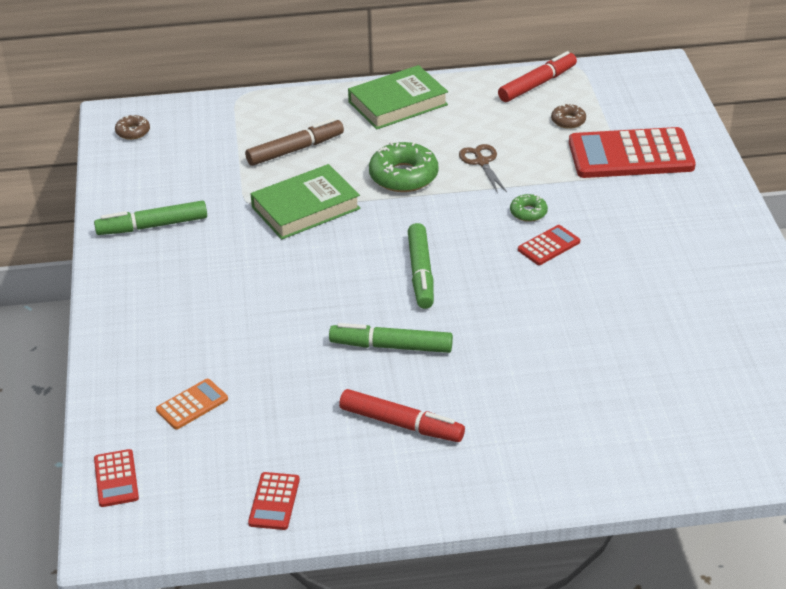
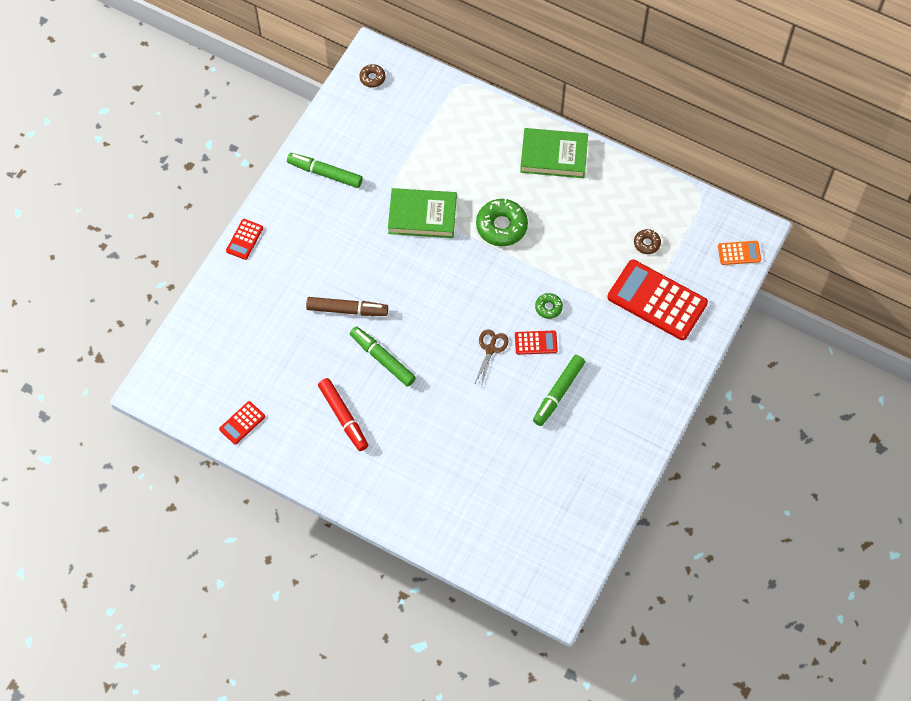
camera: 35 degrees right, 25 degrees up
red calculator [94,449,139,507] -> red calculator moved to [226,219,263,260]
orange calculator [156,379,228,429] -> orange calculator moved to [718,241,761,265]
brown marker [245,118,344,166] -> brown marker moved to [306,297,388,316]
green marker [408,223,434,309] -> green marker moved to [533,355,585,426]
brown scissors [459,144,507,193] -> brown scissors moved to [474,329,509,387]
red marker [498,51,577,102] -> none

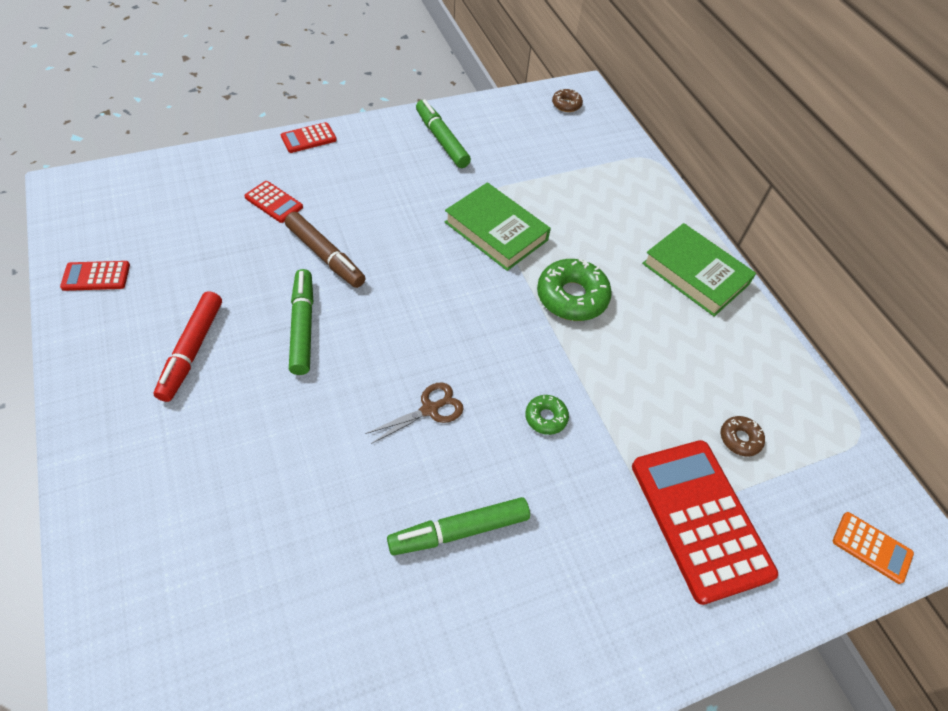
camera: 35 degrees right, 10 degrees down
red calculator [515,331,558,355] -> red calculator moved to [244,181,303,223]

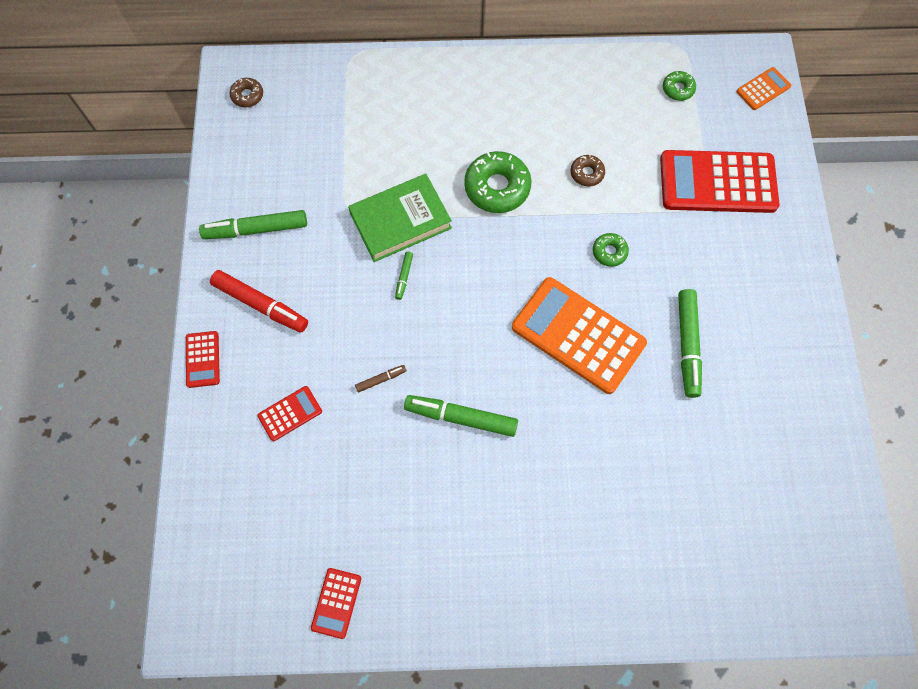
camera: 65 degrees left, 15 degrees up
red marker [154,291,222,402] -> red marker moved to [210,270,308,333]
brown marker [285,212,366,288] -> brown marker [355,365,406,393], size x0.48
brown scissors [365,383,464,444] -> orange calculator [512,277,647,394]
green book [642,223,756,317] -> none
brown donut [721,416,765,457] -> brown donut moved to [571,155,605,187]
none -> green marker [395,252,413,300]
none -> green donut [663,71,696,101]

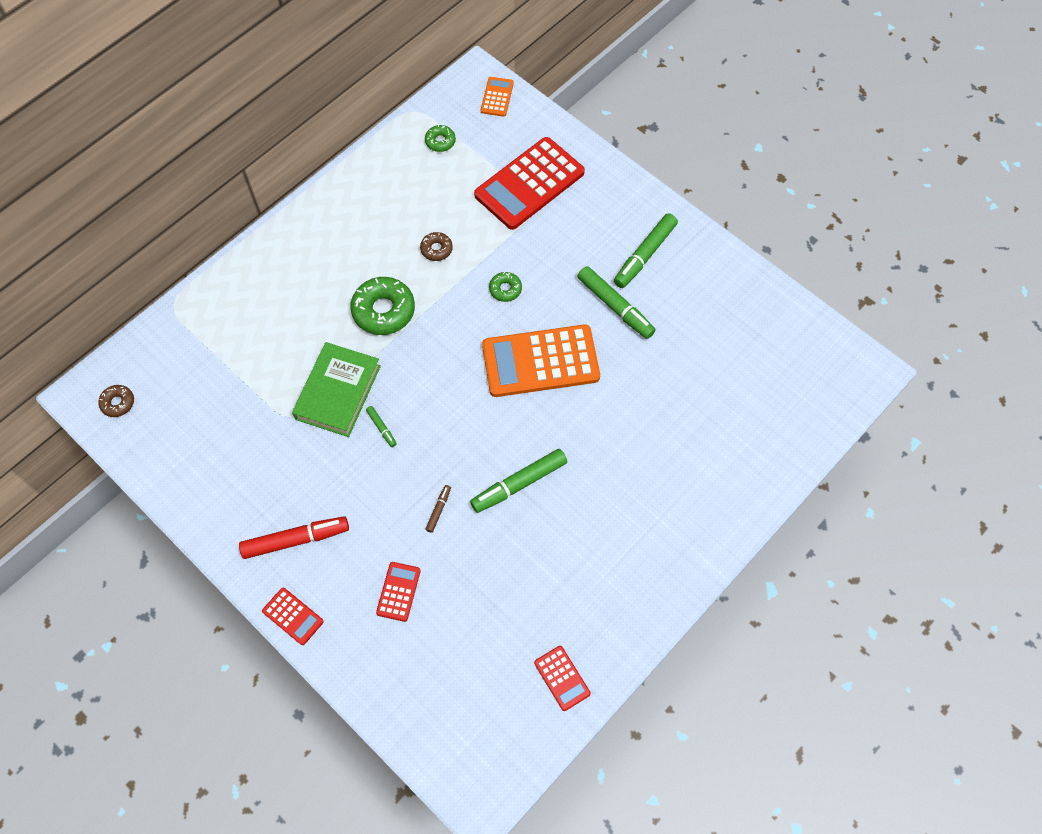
camera: 45 degrees left, 5 degrees down
green marker [199,210,307,239] -> green marker moved to [614,213,678,288]

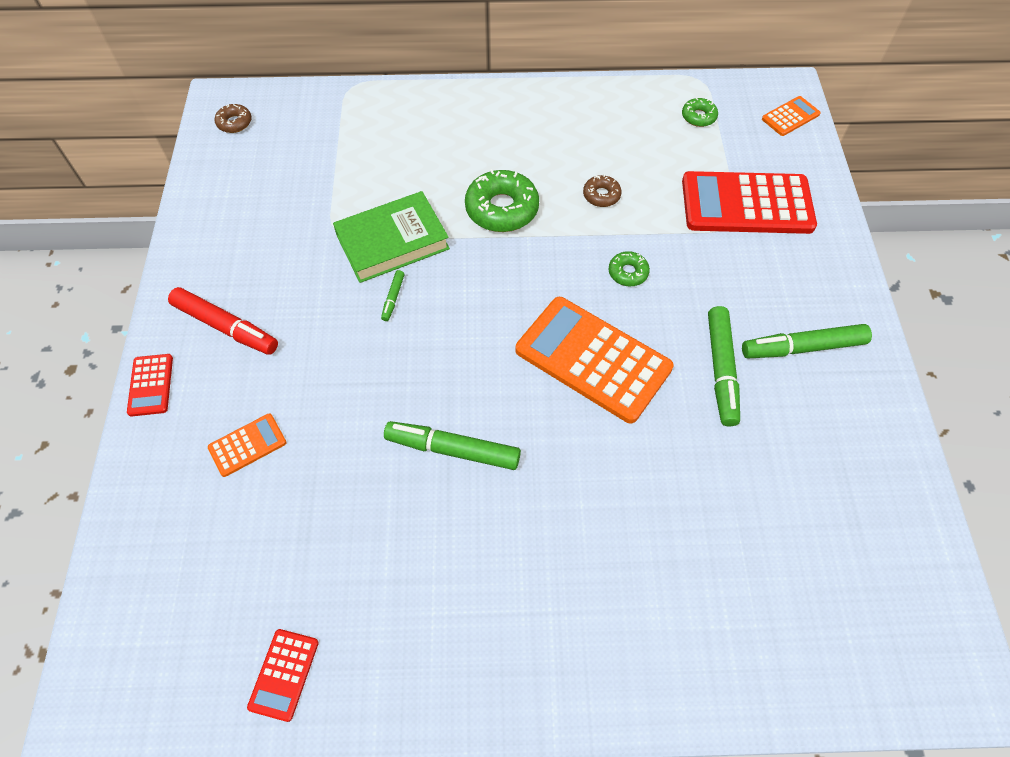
camera: 45 degrees right, 5 degrees down
red calculator [376,562,421,622] -> orange calculator [208,414,286,477]
brown marker [425,485,451,533] -> none

